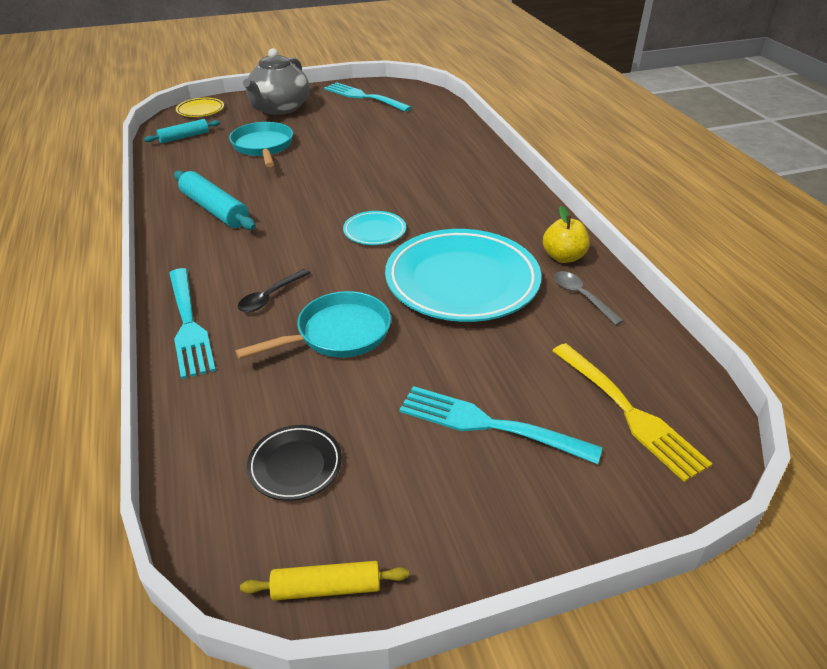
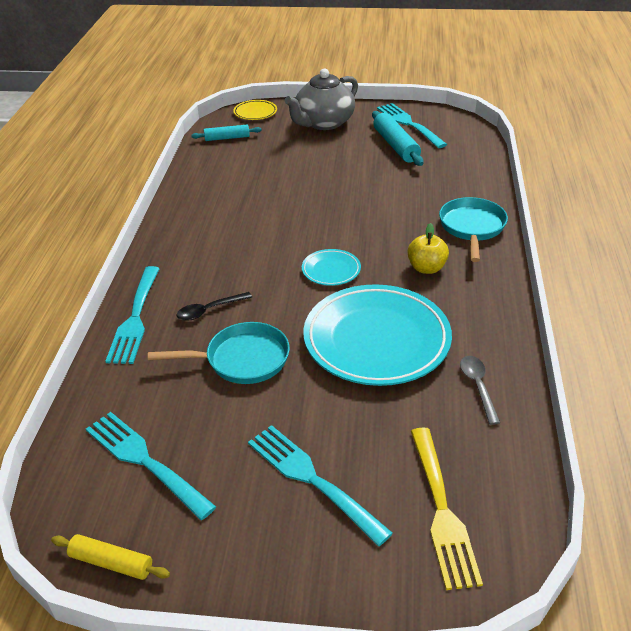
camera: 25 degrees right, 0 degrees up
turquoise rolling pin [174,171,256,230] -> turquoise rolling pin moved to [372,111,424,166]
turquoise pan [229,122,293,167] -> turquoise pan moved to [439,197,508,262]
black plate [247,425,342,501] -> turquoise fork [86,412,216,520]
yellow apple [543,206,589,263] -> yellow apple moved to [408,223,449,274]

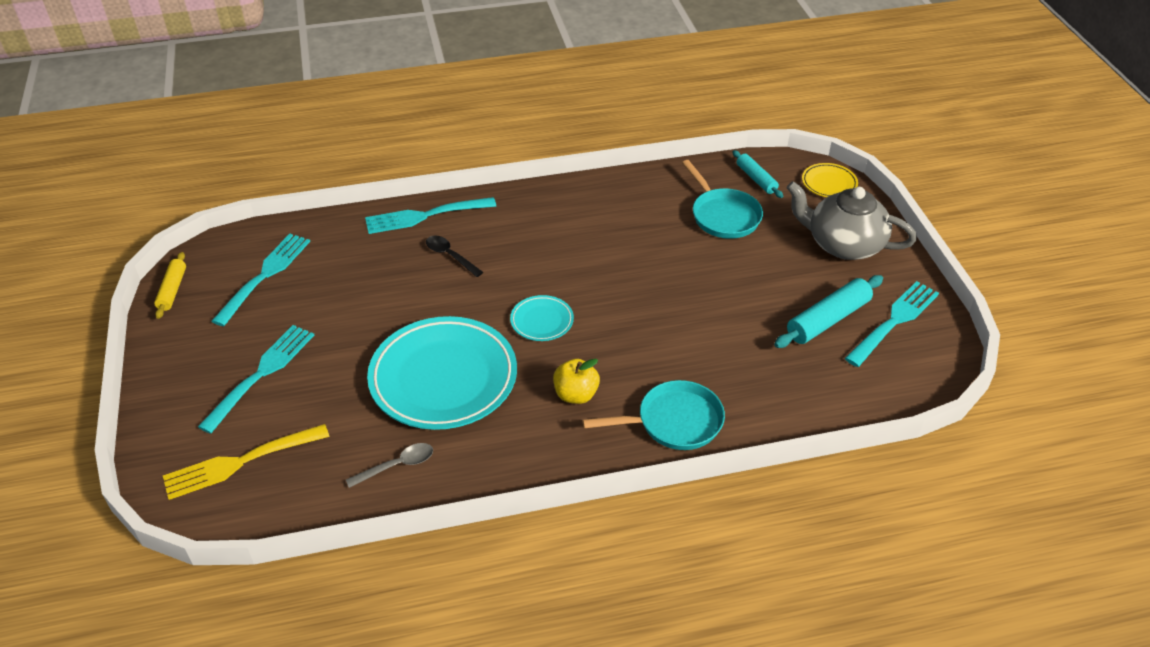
camera: 70 degrees right, 5 degrees up
turquoise pan [148,322,290,384] -> turquoise pan moved to [682,160,763,239]

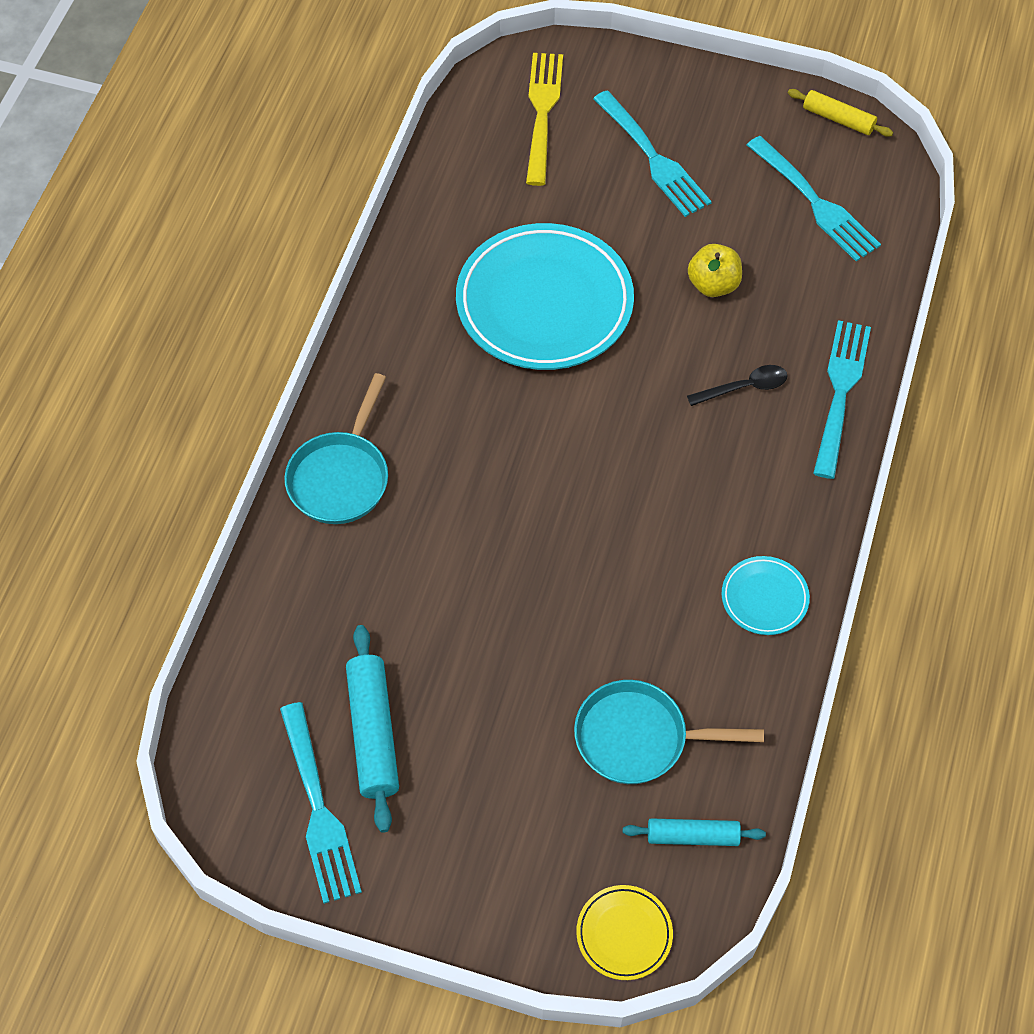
camera: 120 degrees right, 15 degrees up
grey spoon [346,443,433,488] -> none
turquoise plate [510,295,574,341] -> turquoise plate moved to [722,556,810,635]
yellow apple [553,359,600,404] -> yellow apple moved to [688,244,742,297]
grey teapot [786,181,917,260] -> none

